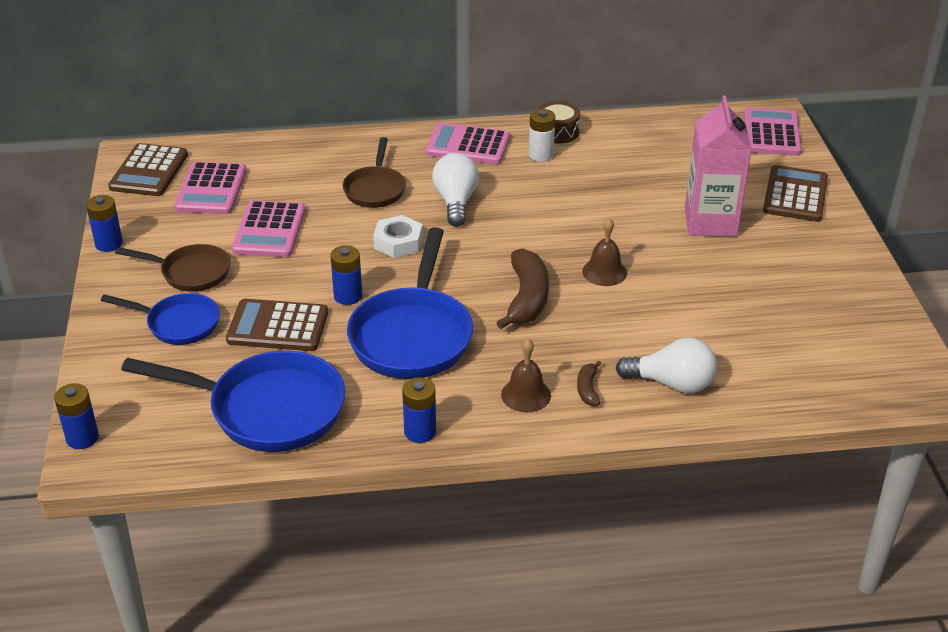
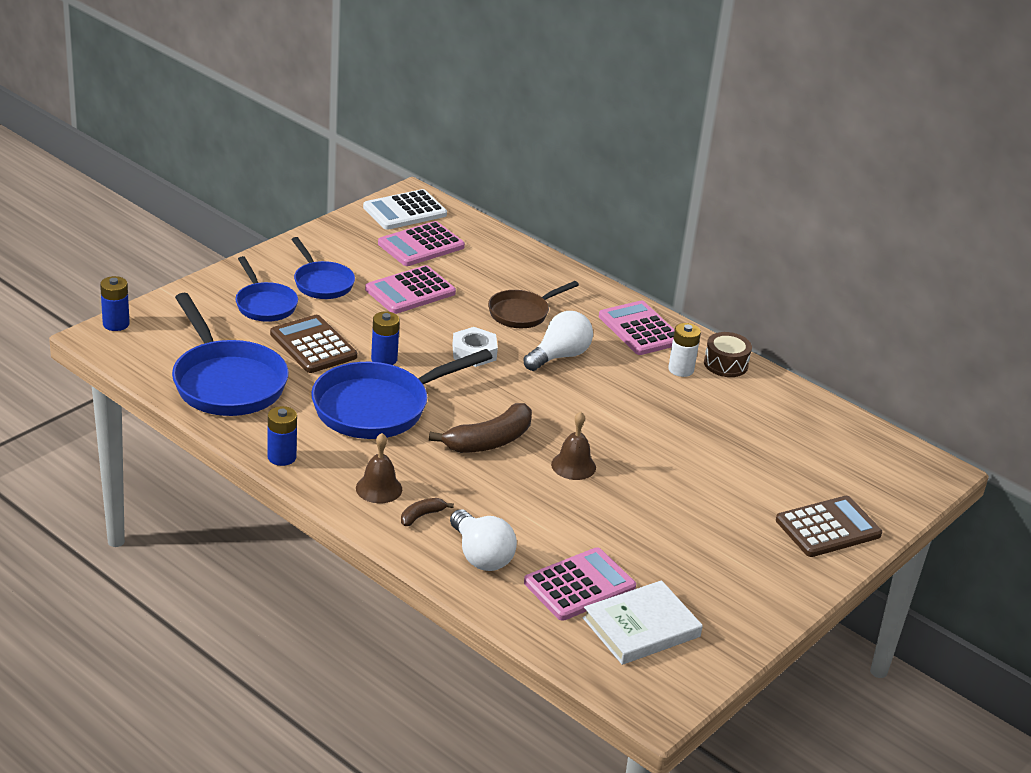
camera: 45 degrees right, 5 degrees down
blue battery [86,195,123,252] -> none
brown calculator [108,143,188,196] -> white calculator [363,189,447,230]
brown pan [115,244,231,292] -> blue pan [291,237,355,299]
pink carton [685,96,752,237] -> none
pink calculator [744,108,802,156] -> pink calculator moved to [524,547,636,621]
none -> white book [583,580,703,665]

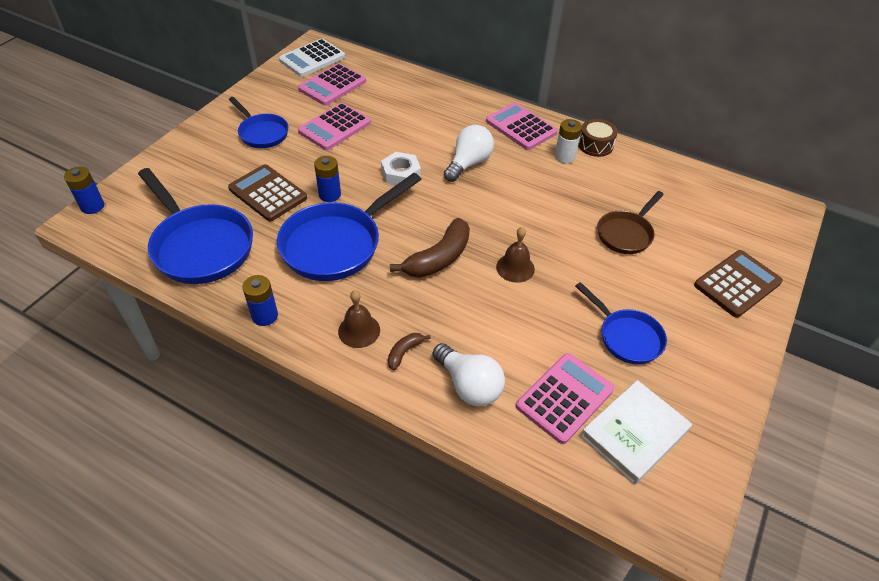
camera: 10 degrees left, 15 degrees up
blue pan [236,256,298,322] -> blue pan moved to [575,282,667,364]
brown pan [488,281,579,328] -> brown pan moved to [597,191,664,254]

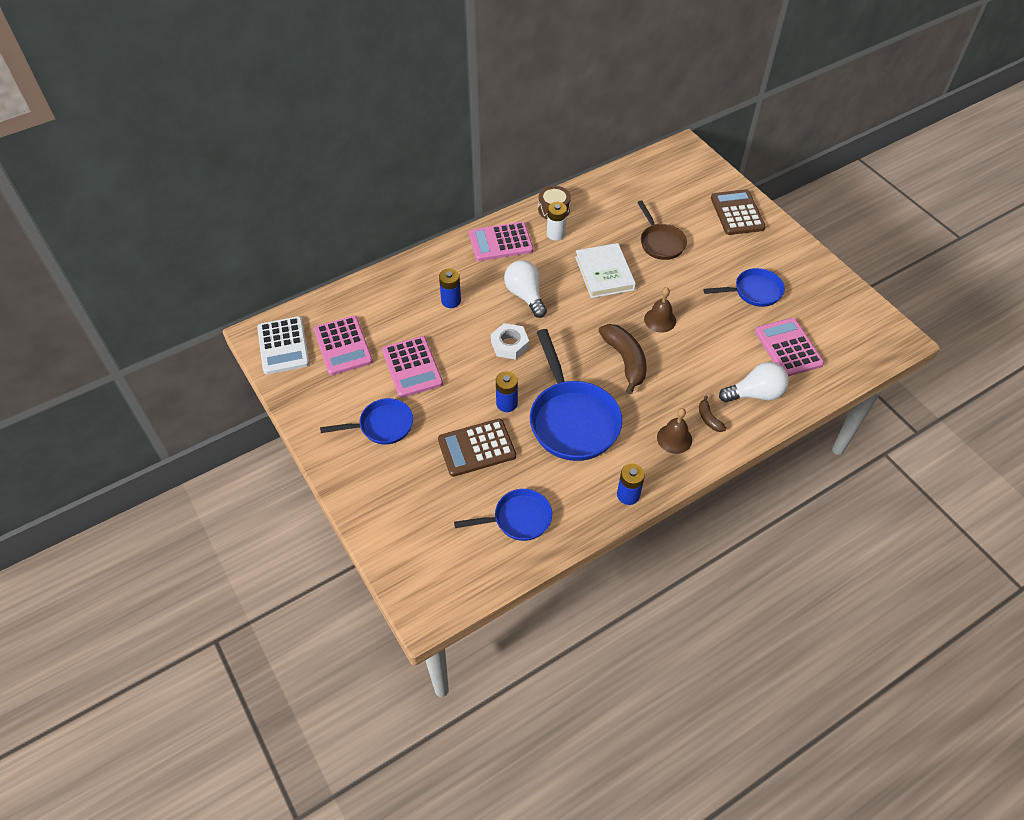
camera: 60 degrees left, 5 degrees up
blue battery [64,167,104,214] -> blue battery moved to [439,268,461,308]
blue pan [138,168,253,284] -> blue pan [454,489,552,541], size x0.58
white book [581,380,692,484] -> white book moved to [575,243,636,298]

